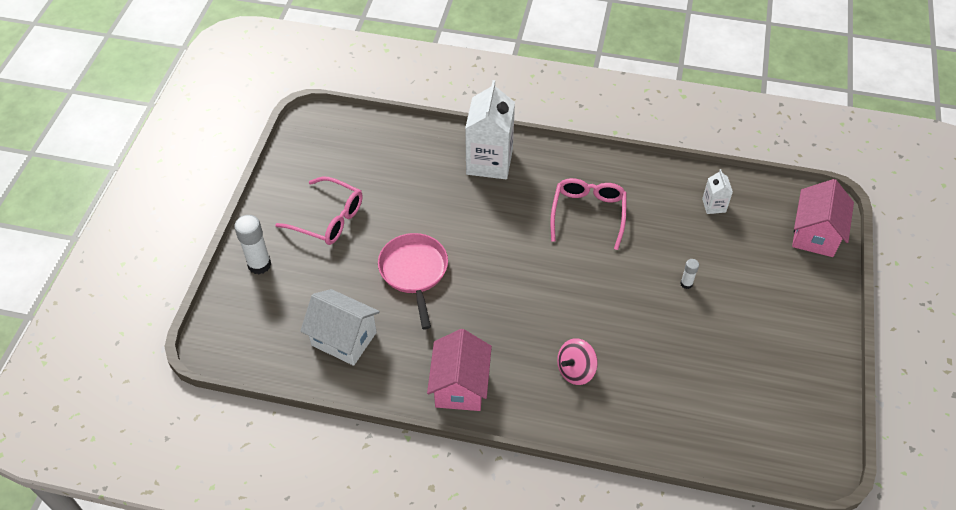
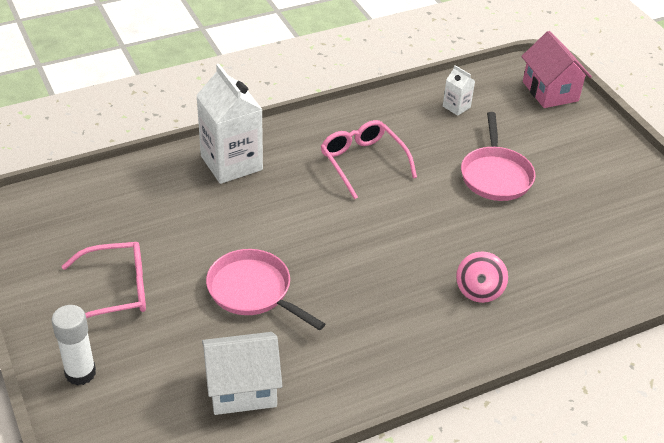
camera: 40 degrees left, 10 degrees down
pink house [427,329,492,411] -> none
white glue stick [680,259,699,289] -> pink pan [461,112,535,201]

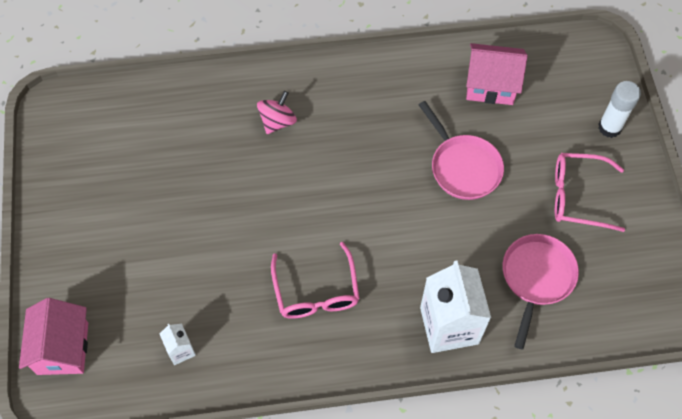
camera: 160 degrees left, 20 degrees up
white house [202,332,283,415] -> pink house [466,43,527,105]
pink pan [461,112,535,201] -> pink pan moved to [503,234,579,350]

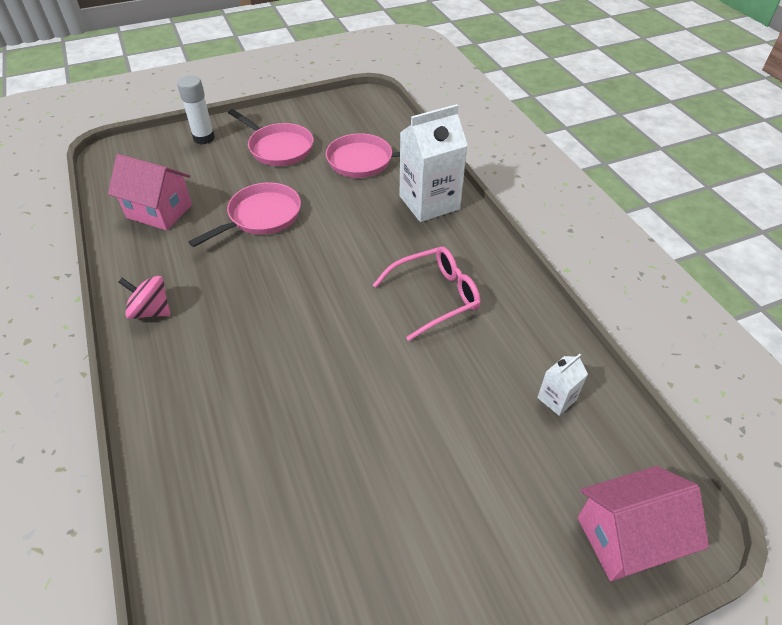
camera: 105 degrees left, 15 degrees down
pink spinning top [257,91,297,134] -> pink spinning top moved to [118,276,171,319]
pink house [466,43,527,105] -> pink house turned 60 degrees counterclockwise [108,154,192,230]
pink glasses [555,153,625,232] -> pink pan [228,109,314,166]

